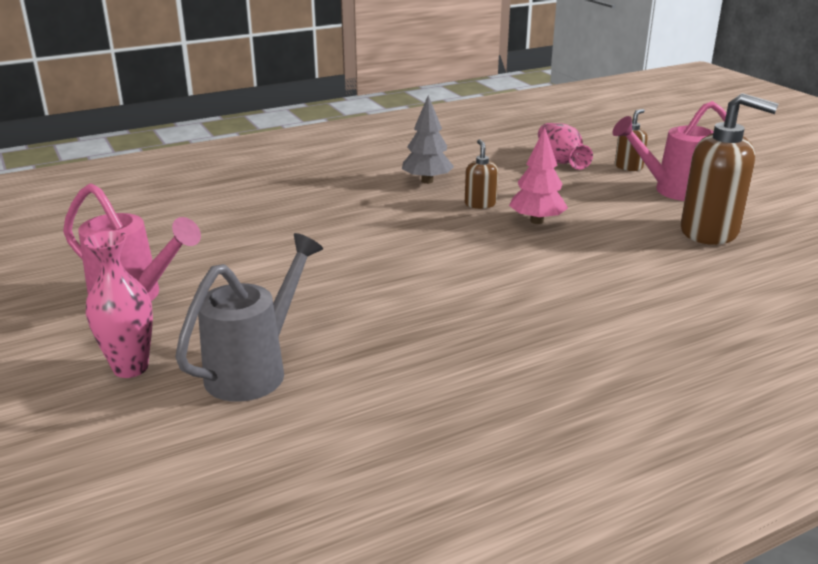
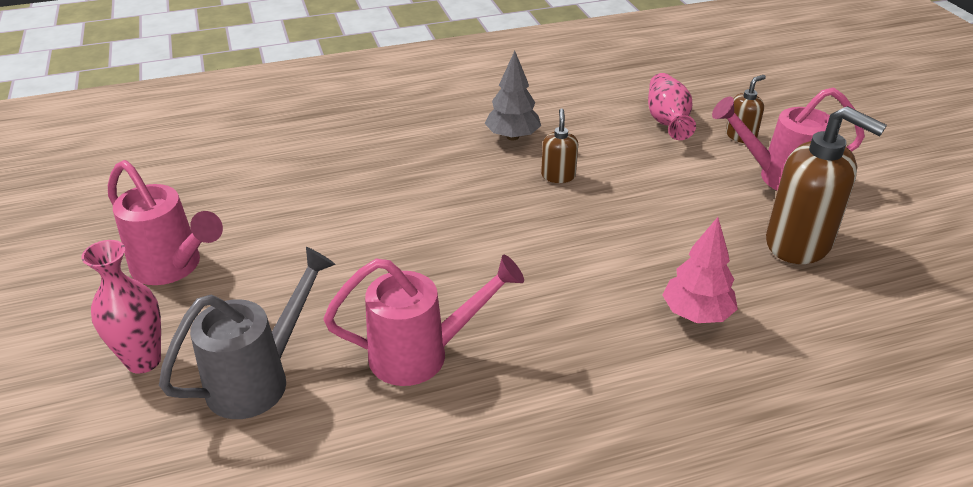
camera: 10 degrees right, 10 degrees up
pink tree [509,127,568,224] -> pink tree moved to [663,217,738,323]
none -> pink watering can [324,255,524,386]

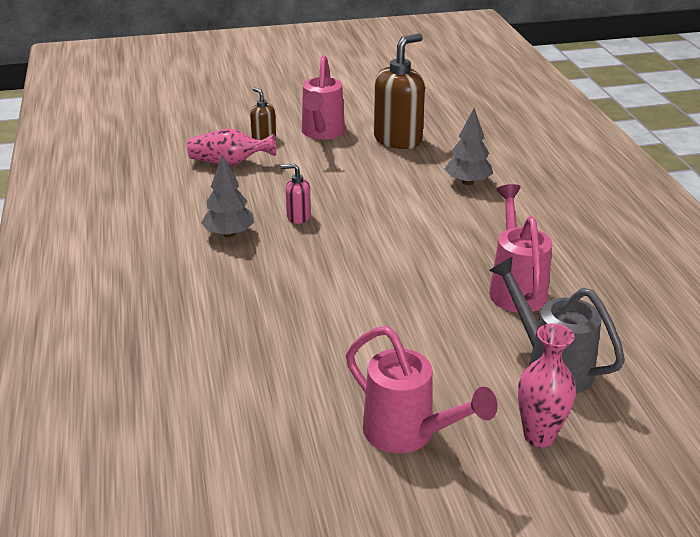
camera: 85 degrees left, 5 degrees down
pink watering can [108,160,223,285] -> pink watering can turned 90 degrees clockwise [346,326,498,453]
brown soap dispenser [541,108,578,183] -> pink soap dispenser [281,164,311,224]
pink tree [663,217,738,323] -> grey tree [445,108,493,185]

